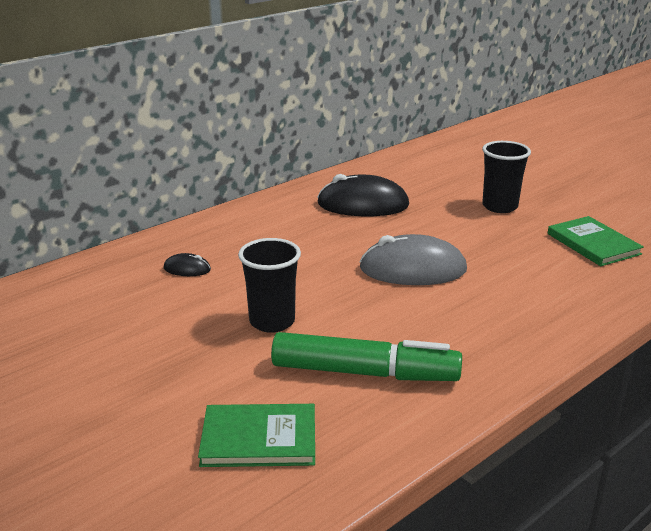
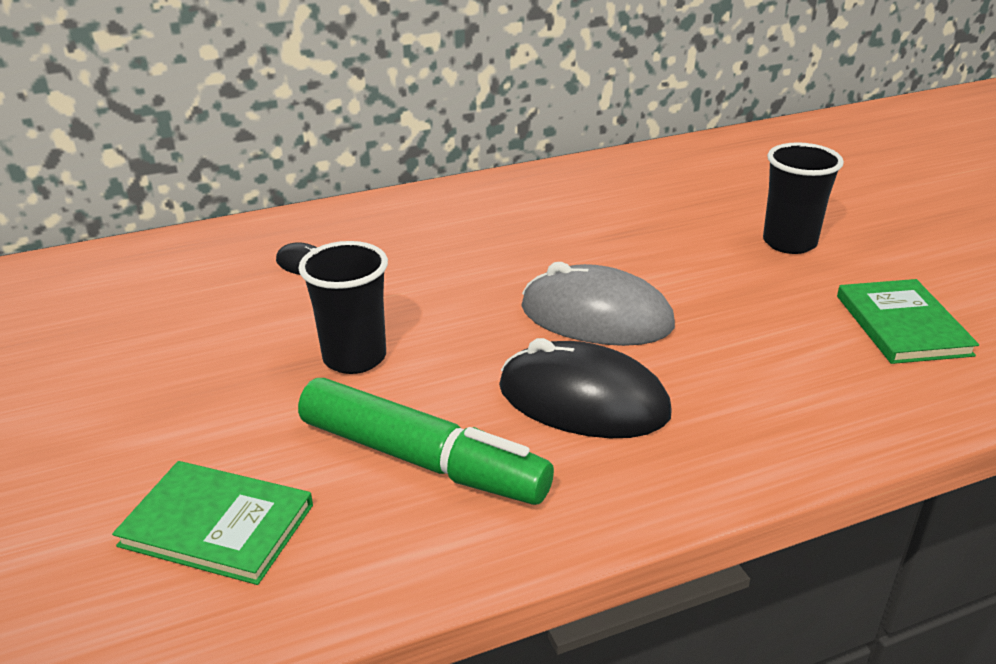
camera: 20 degrees right, 5 degrees up
black mouse [317,174,409,216] -> black mouse moved to [499,338,672,438]

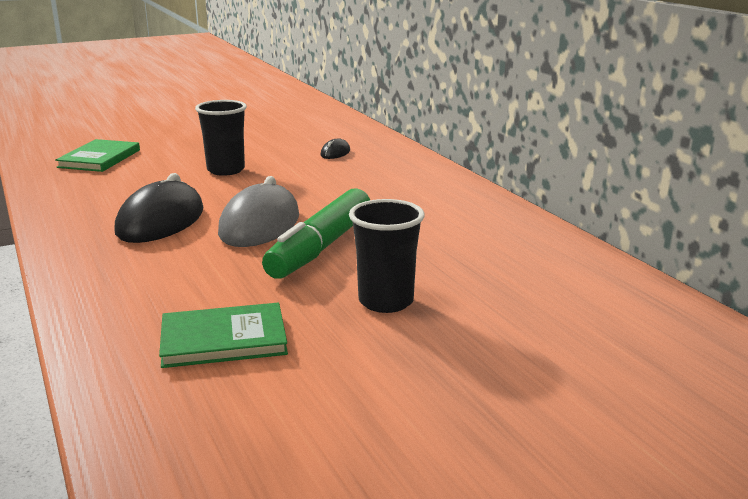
camera: 85 degrees right, 10 degrees down
green marker [298,378,554,505] -> green marker moved to [262,188,370,279]

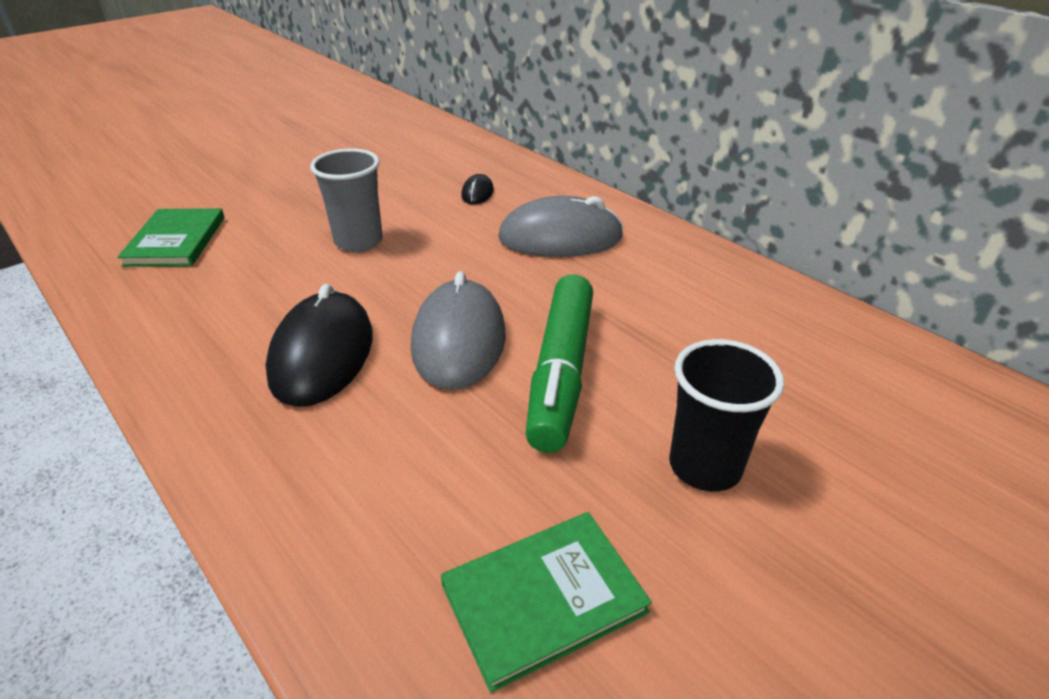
camera: 15 degrees left, 15 degrees up
black cup [195,100,247,176] -> grey cup [310,148,383,252]
none -> grey mouse [498,196,624,257]

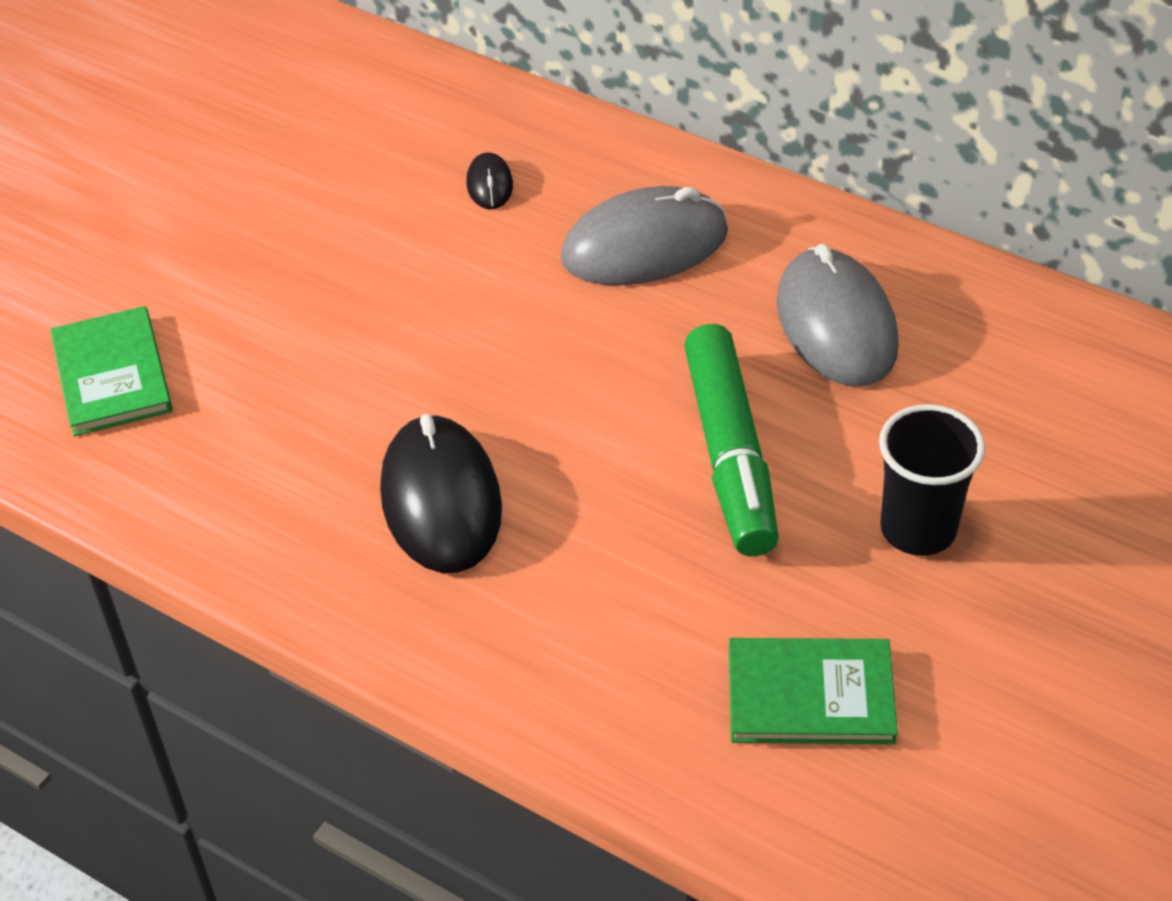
camera: 15 degrees left, 10 degrees up
grey cup [310,148,383,252] -> none
grey mouse [411,271,506,390] -> grey mouse moved to [777,244,899,387]
green book [441,512,652,693] -> green book turned 45 degrees clockwise [729,638,898,744]

